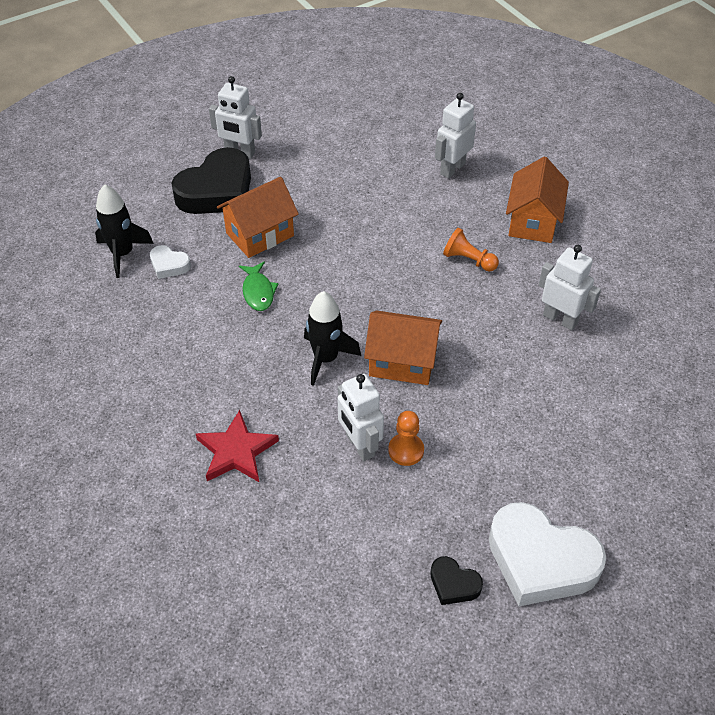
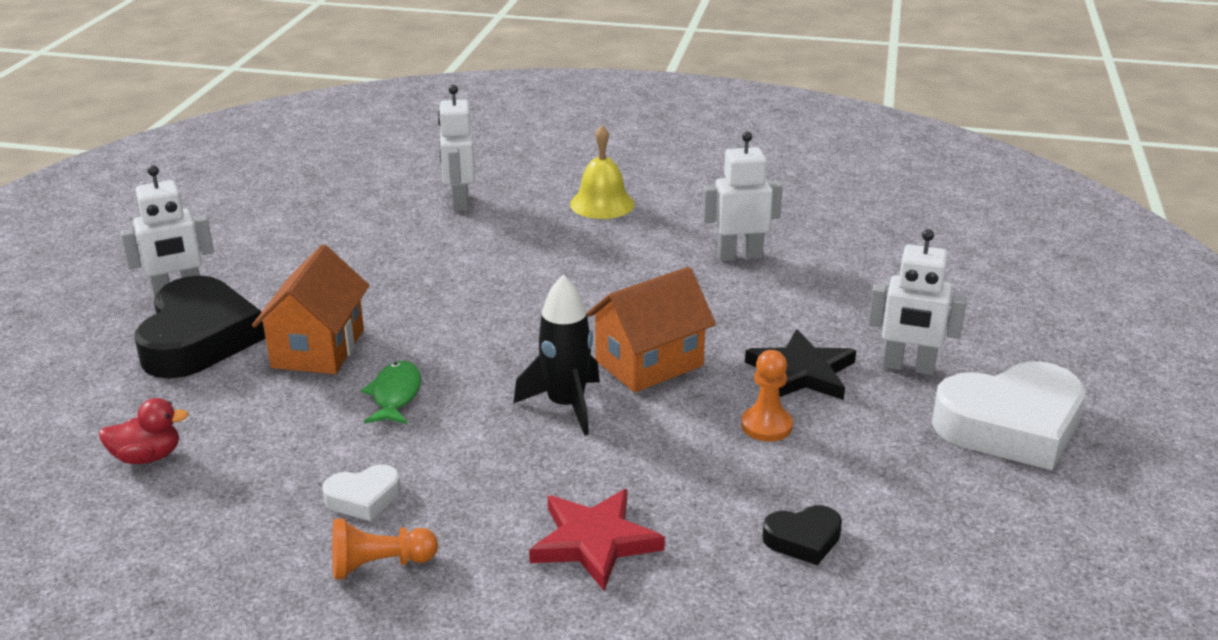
camera: 45 degrees left, 20 degrees down
black rocket [95,184,154,278] -> red duck [99,398,189,464]
white heart [150,245,191,279] -> white heart moved to [322,464,401,521]
green fish [239,262,279,311] -> green fish turned 120 degrees counterclockwise [361,361,421,424]
white robot [338,374,384,461] -> white robot moved to [868,229,967,375]
black heart [430,556,483,605] -> black heart moved to [762,505,842,565]
orange pawn [443,228,499,271] -> orange pawn moved to [332,518,438,580]
orange house [506,157,569,243] -> yellow bell [570,125,635,219]
none -> black star [745,329,856,400]

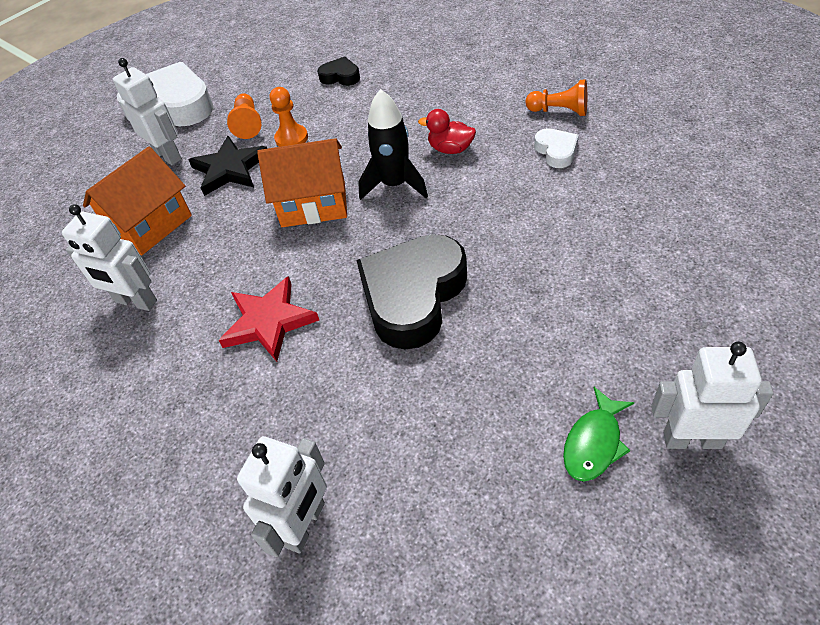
camera: 145 degrees left, 20 degrees up
red duck [99,398,189,464] -> red duck moved to [418,109,476,154]
black heart [135,275,266,378] -> black heart moved to [357,234,467,349]
orange house [252,244,369,374] -> orange house moved to [83,147,192,255]
white heart [322,464,401,521] -> white heart turned 60 degrees clockwise [534,128,579,168]
green fish [361,361,421,424] -> green fish moved to [563,387,635,482]
red star [529,489,665,590] -> red star moved to [218,276,319,362]
yellow bell [570,125,635,219] -> none
none -> orange pawn [227,93,261,139]

